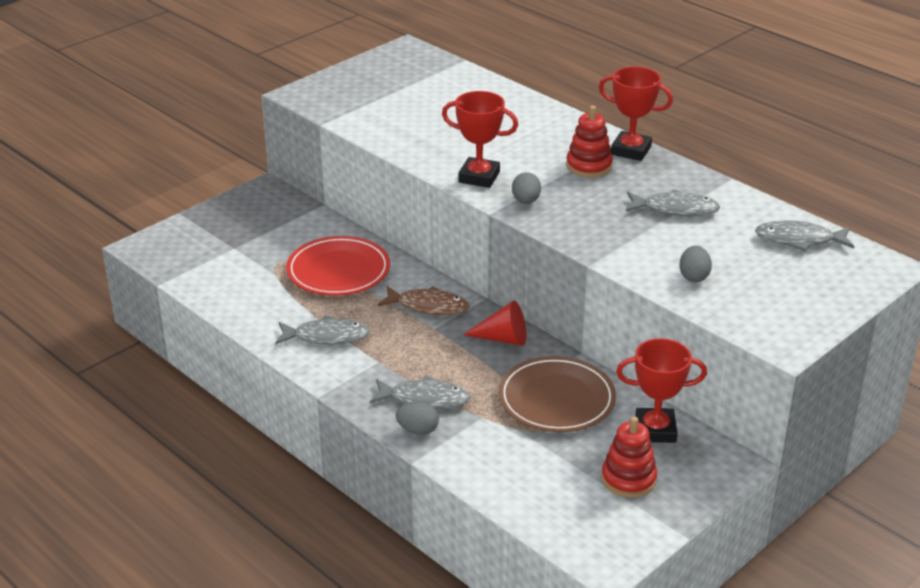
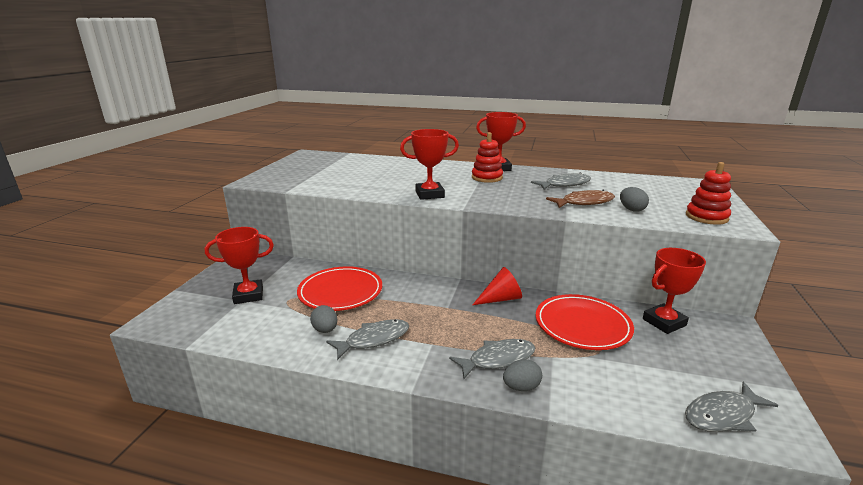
camera: 30 degrees left, 10 degrees down
brown fish [377,286,470,315] -> brown fish moved to [546,190,615,208]
brown plate [498,356,616,432] -> red plate [536,294,634,350]
grey egg [512,172,541,204] -> grey egg moved to [310,305,337,333]
red stacking toy [601,416,657,498] -> red stacking toy moved to [686,162,731,225]
grey fish [755,221,854,252] -> grey fish moved to [685,382,779,432]
none -> red trophy [205,227,274,304]

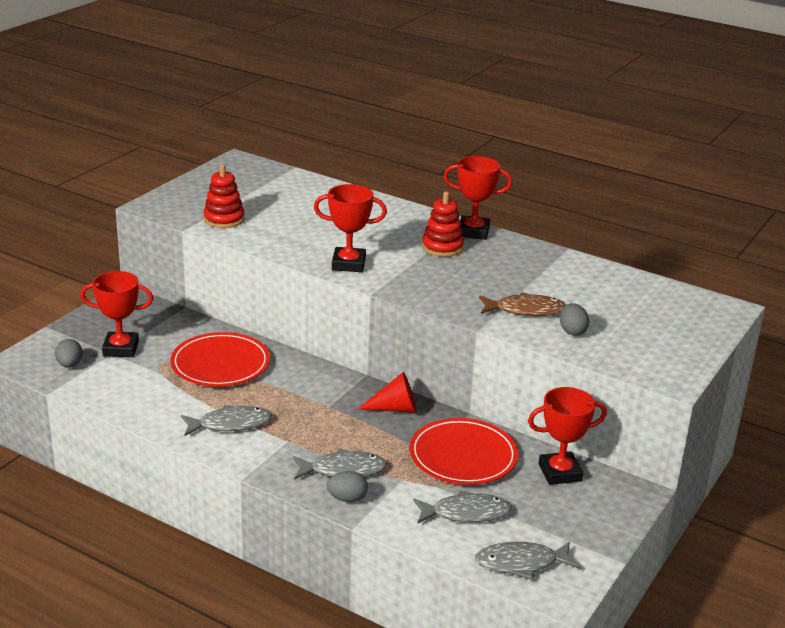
camera: 15 degrees right, 5 degrees up
grey egg [310,305,337,333] -> grey egg moved to [55,339,83,368]
grey fish [531,172,591,190] -> grey fish moved to [413,490,512,523]
red stacking toy [686,162,731,225] -> red stacking toy moved to [203,164,245,228]

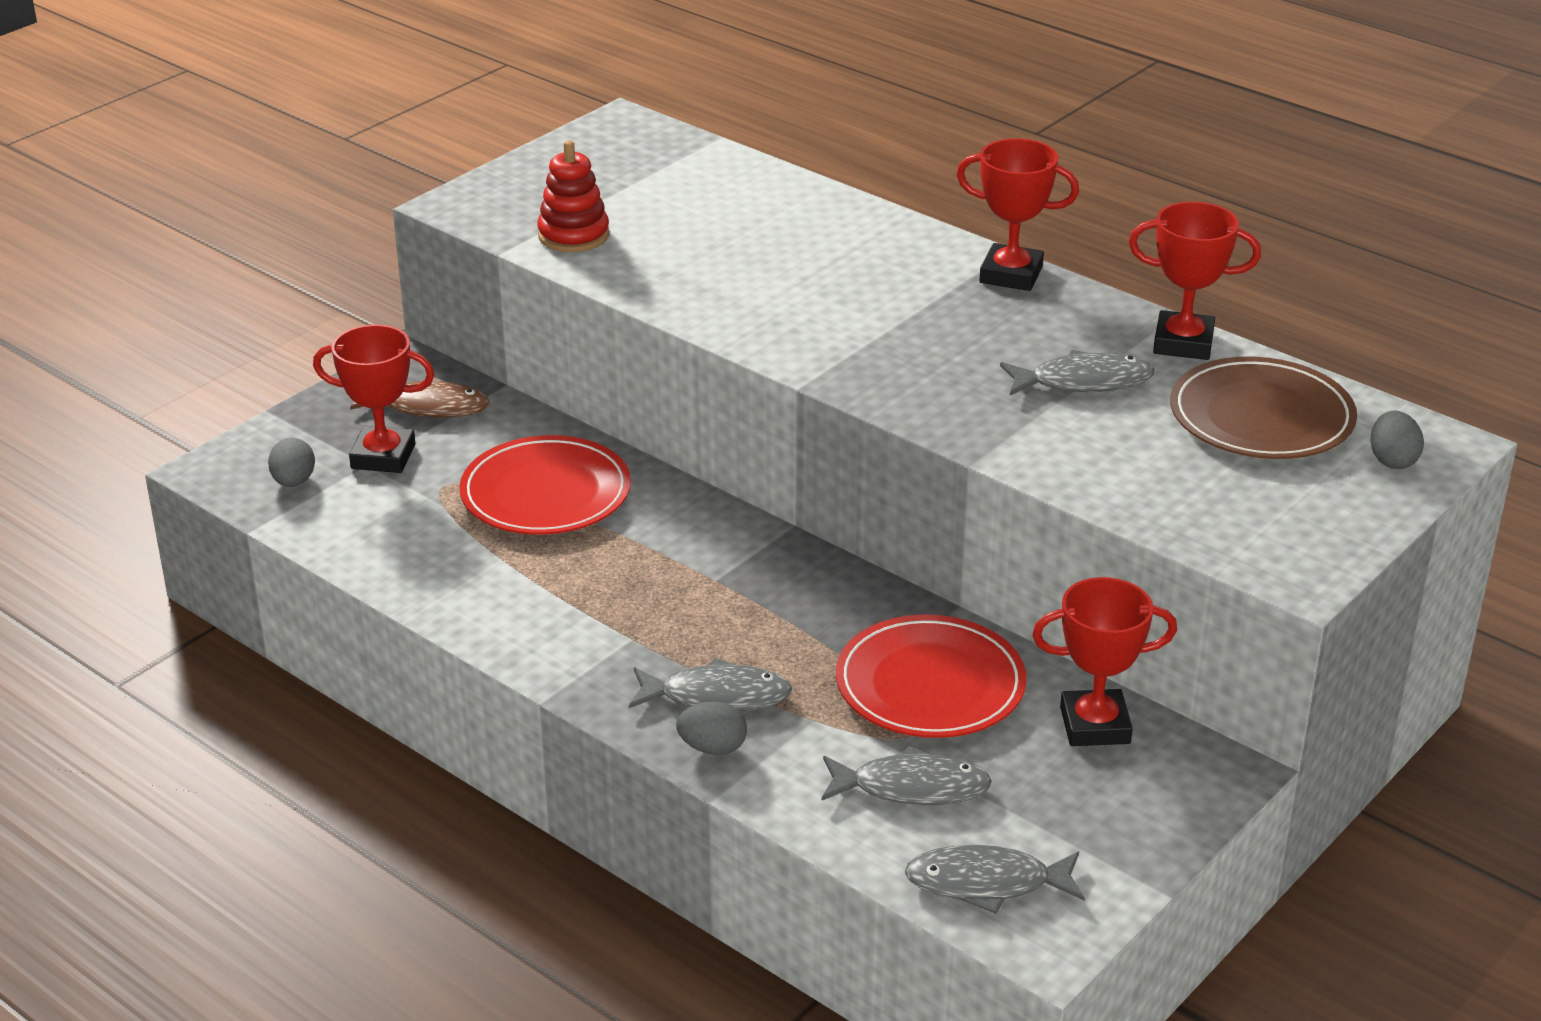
camera: 10 degrees right, 5 degrees up
grey fish [181,405,272,436] -> grey fish moved to [1000,350,1155,395]
red trophy [314,184,387,272] -> red trophy moved to [1129,202,1261,360]
red cone [358,372,417,413] -> none
red stacking toy [422,191,464,257] -> none
brown fish [479,292,566,316] -> brown fish moved to [350,377,490,418]
grey egg [560,303,589,336] -> grey egg moved to [1371,411,1424,469]
none -> brown plate [1170,357,1357,459]

